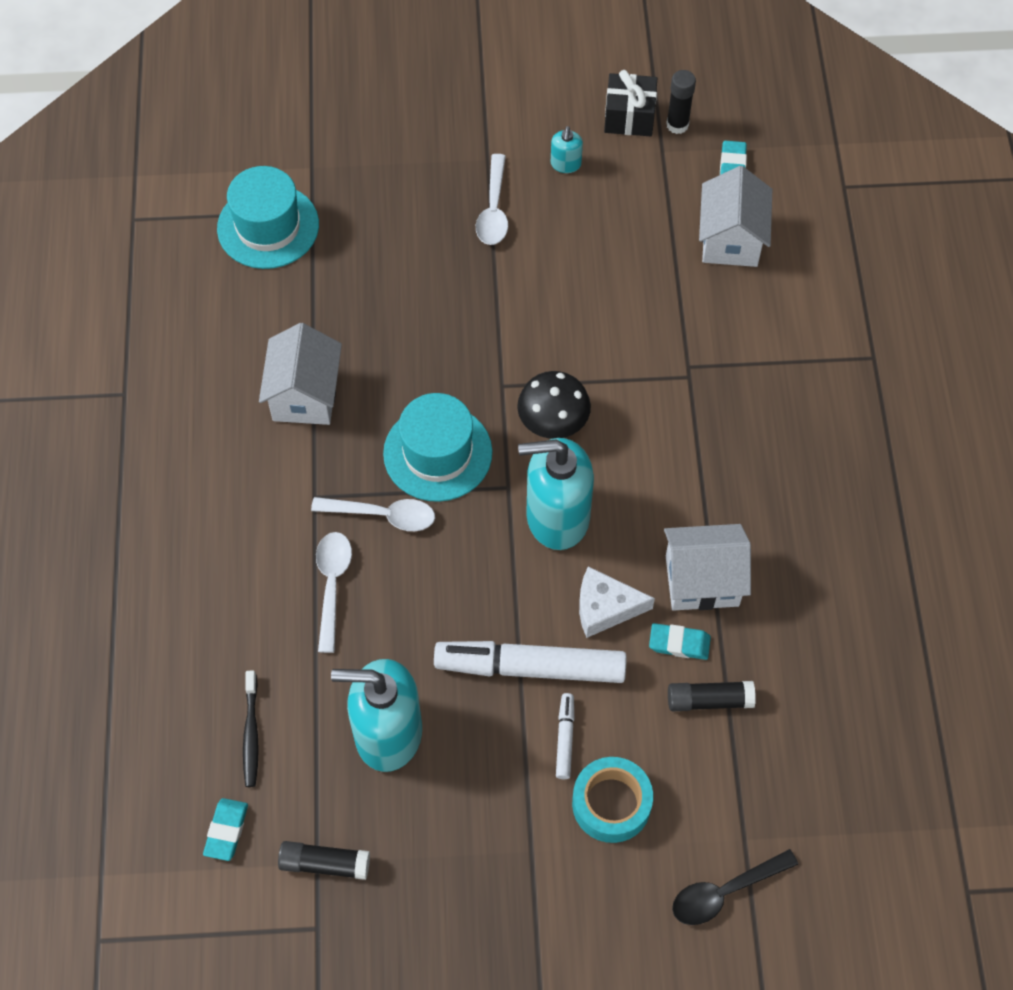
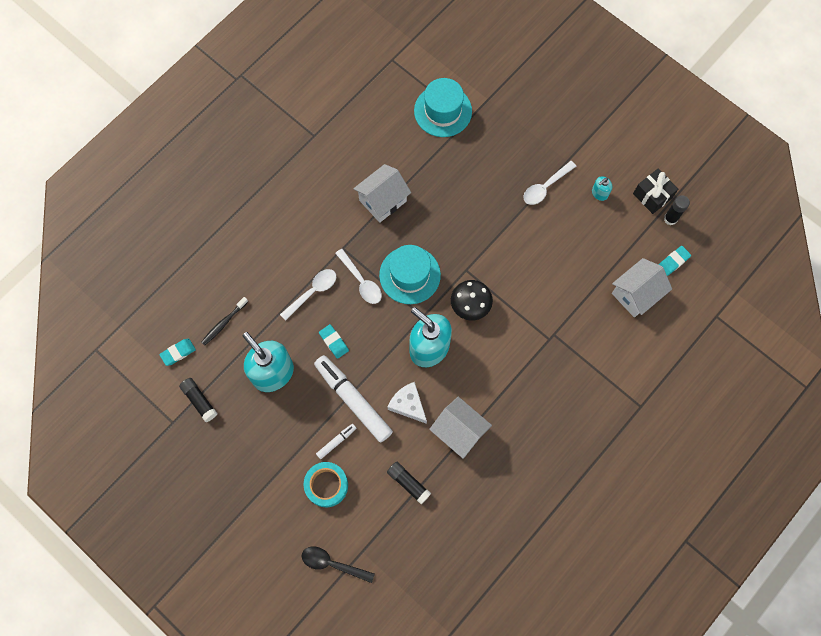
camera: 45 degrees right, 10 degrees up
turquoise eraser [649,623,711,660] -> turquoise eraser moved to [319,324,349,359]

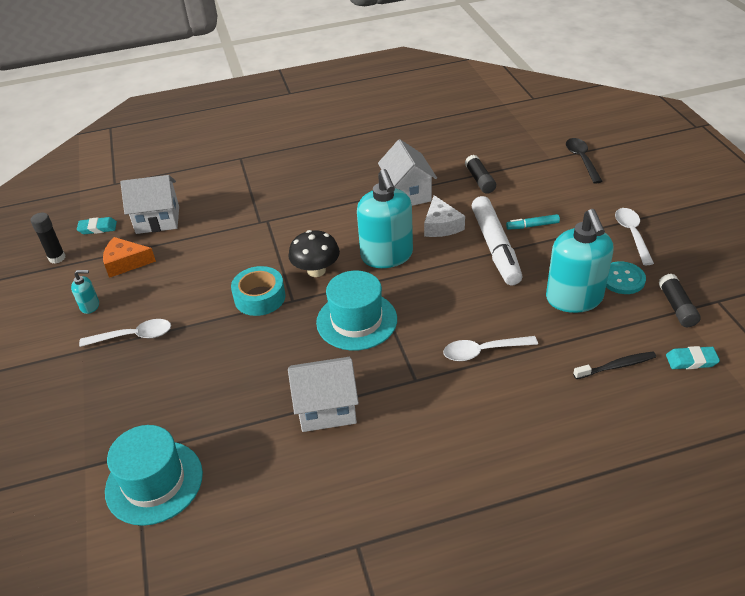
camera: 145 degrees left, 30 degrees down
black spoon [301,546,375,583] -> black spoon turned 150 degrees counterclockwise [566,138,603,184]
turquoise tape [304,462,348,507] -> turquoise tape moved to [231,266,286,316]
white marker [316,424,356,459] -> turquoise marker [506,214,560,230]
turquoise eraser [319,324,349,359] -> none
white spoon [335,249,382,304] -> white spoon moved to [615,208,654,265]
black gift [633,169,678,214] -> none
none -> orange cheese [103,237,156,278]
none -> turquoise button [606,261,646,294]

